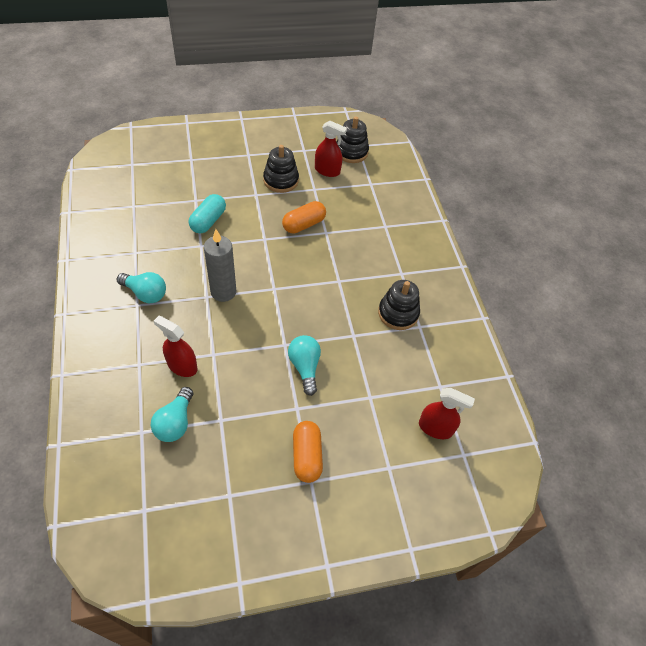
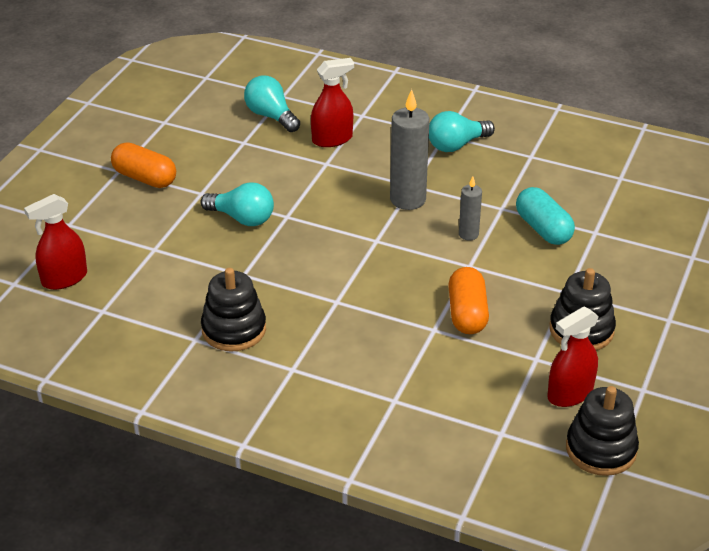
camera: 130 degrees right, 15 degrees down
none -> grey candle [459,176,482,241]

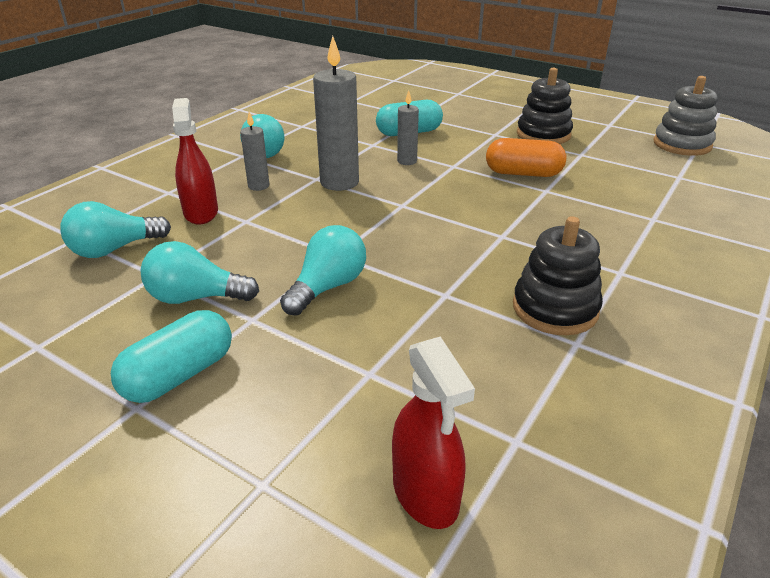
camera: 80 degrees left, 5 degrees down
orange capsule [111,142,176,188] -> turquoise capsule [111,310,232,403]
red spray bottle [547,306,599,407] -> none
black stacking toy [566,386,639,476] -> grey stacking toy [654,76,718,156]
none -> turquoise light bulb [141,241,259,304]
none -> grey candle [240,112,270,191]

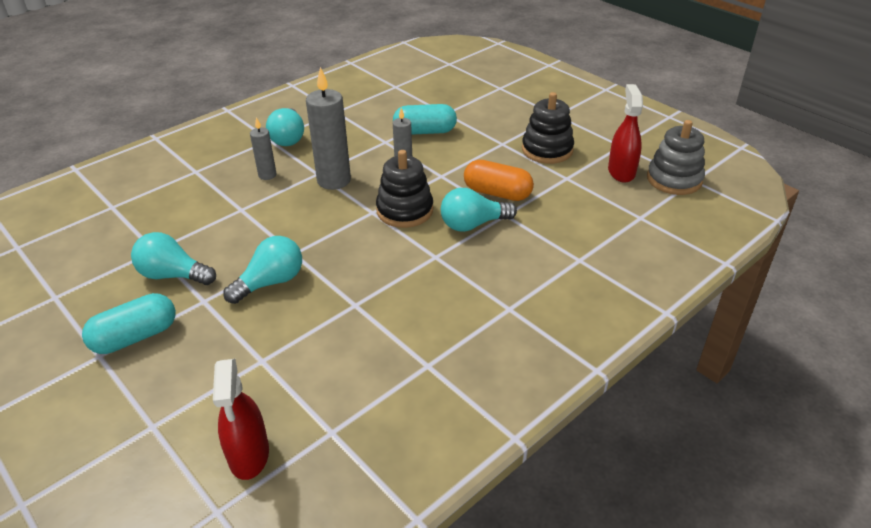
camera: 15 degrees right, 5 degrees up
turquoise light bulb [60,201,171,258] -> turquoise light bulb moved to [441,188,517,232]
red spray bottle [172,98,218,225] -> red spray bottle moved to [608,84,643,183]
black stacking toy [513,216,603,335] -> black stacking toy moved to [376,150,433,228]

